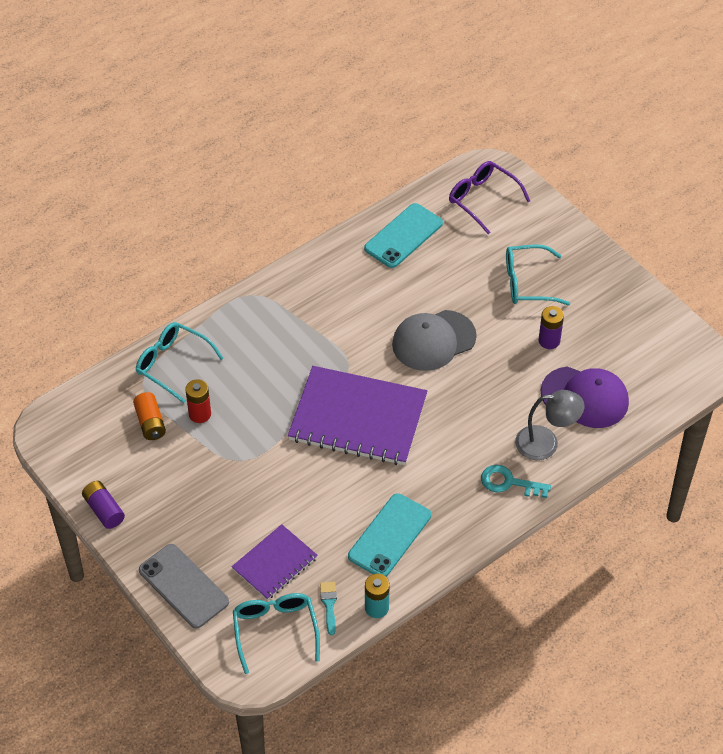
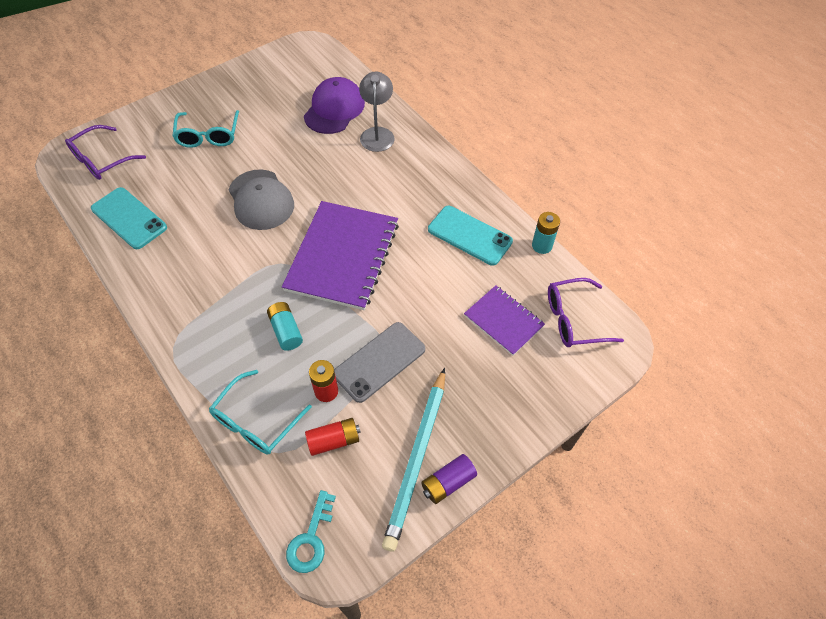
camera: 90 degrees left, 5 degrees up
orange battery [133,392,166,440] -> red battery [305,418,361,456]
grey phone [139,544,229,628] -> grey phone moved to [334,322,425,403]
turquoise glasses [233,593,320,674] -> purple glasses [548,278,624,347]
turquoise brush [320,582,337,635] -> none
turquoise key [481,465,551,498] -> turquoise key moved to [286,490,336,573]
purple battery [538,306,564,349] -> none
none -> turquoise battery [267,302,303,351]
none -> turquoise pencil [382,368,445,552]

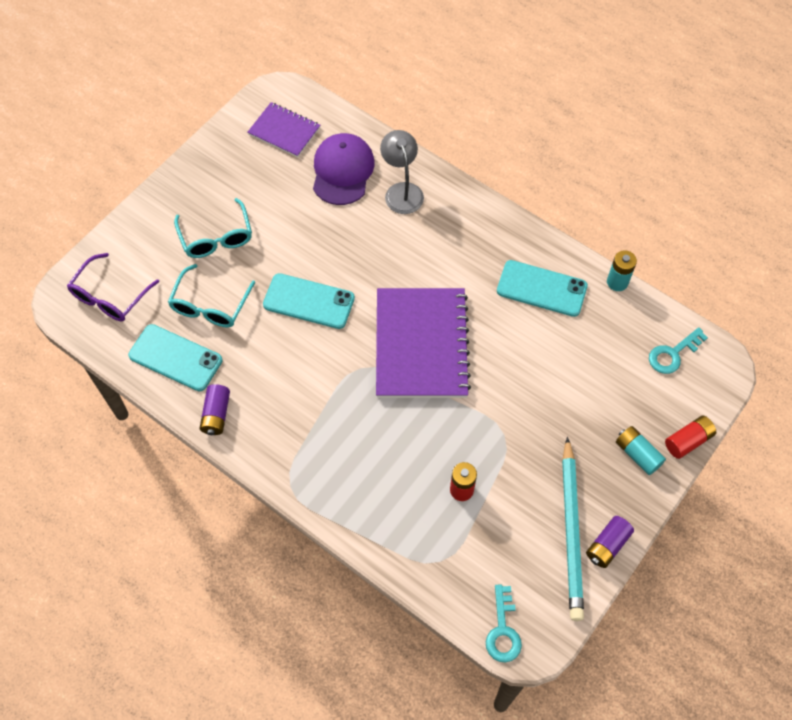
camera: 15 degrees left, 5 degrees up
turquoise glasses [209,370,312,454] -> turquoise glasses moved to [168,264,255,328]
grey cap [229,169,294,230] -> turquoise phone [263,273,355,329]
turquoise battery [267,302,303,351] -> turquoise battery moved to [616,426,666,475]
red battery [305,418,361,456] -> red battery moved to [665,416,716,459]
grey phone [334,322,425,403] -> none
purple notebook [464,285,545,356] -> purple notebook moved to [248,102,320,157]
purple glasses [548,278,624,347] -> turquoise key [649,327,708,374]
none -> purple battery [199,384,230,435]

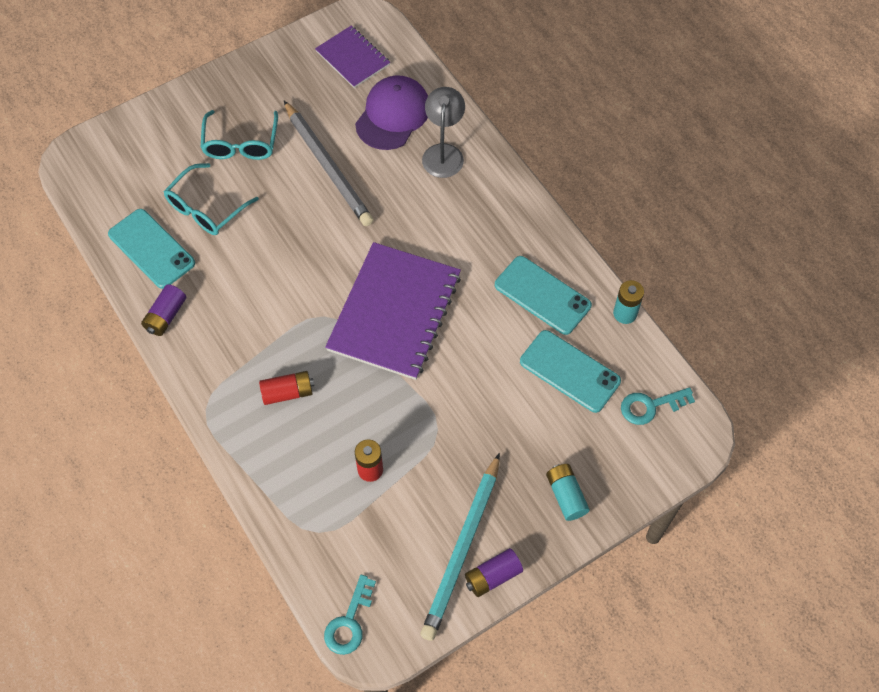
camera: 20 degrees right, 0 degrees up
purple glasses [67,253,159,321] -> none
turquoise phone [263,273,355,329] -> turquoise phone moved to [520,330,621,413]
red battery [665,416,716,459] -> red battery moved to [259,371,314,405]
none -> grey pencil [284,101,374,226]

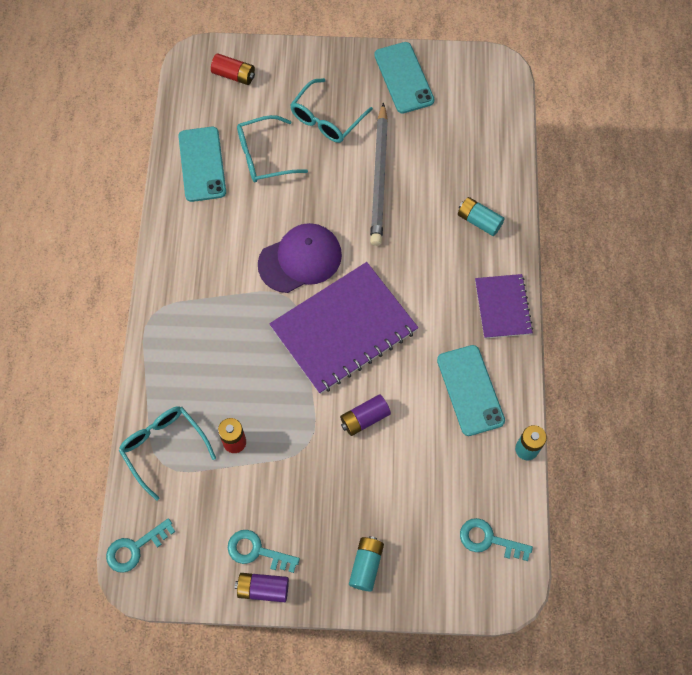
camera: 35 degrees right, 5 degrees up
purple battery [141,284,186,336] -> purple battery moved to [340,394,391,436]
red battery [259,371,314,405] -> red battery moved to [211,53,255,85]
purple notebook [315,25,390,88] -> purple notebook moved to [475,274,533,339]
purple cap [355,75,428,150] -> purple cap moved to [258,223,342,293]
turquoise pencil [421,453,500,641] -> turquoise key [228,530,300,573]
grey lamp [422,87,465,178] -> turquoise battery [458,197,505,236]
turquoise phone [520,330,621,413] -> turquoise phone moved to [374,42,435,114]
none -> turquoise glasses [119,406,216,501]

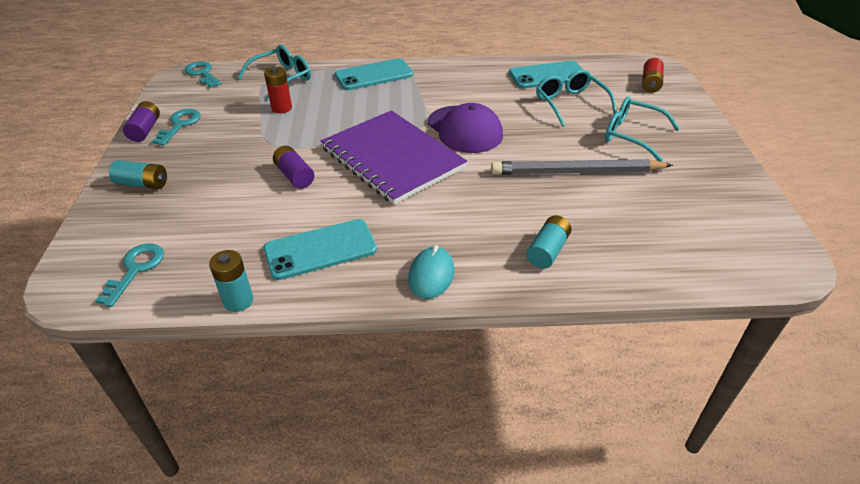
camera: 85 degrees right, 25 degrees down
turquoise phone [374,42,435,114] -> turquoise phone moved to [335,58,413,90]
purple notebook [475,274,533,339] -> turquoise mouse [408,245,454,299]

